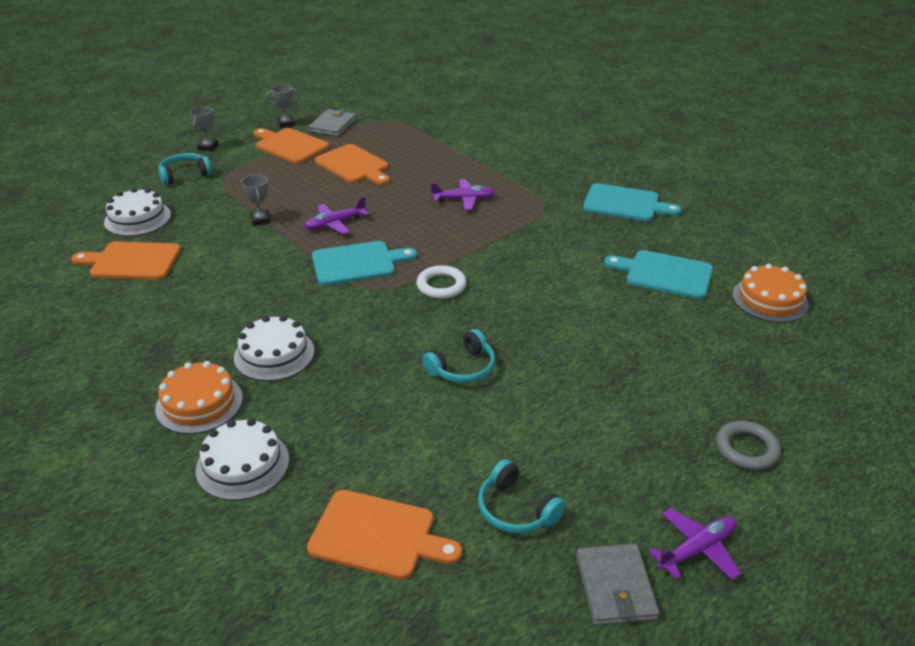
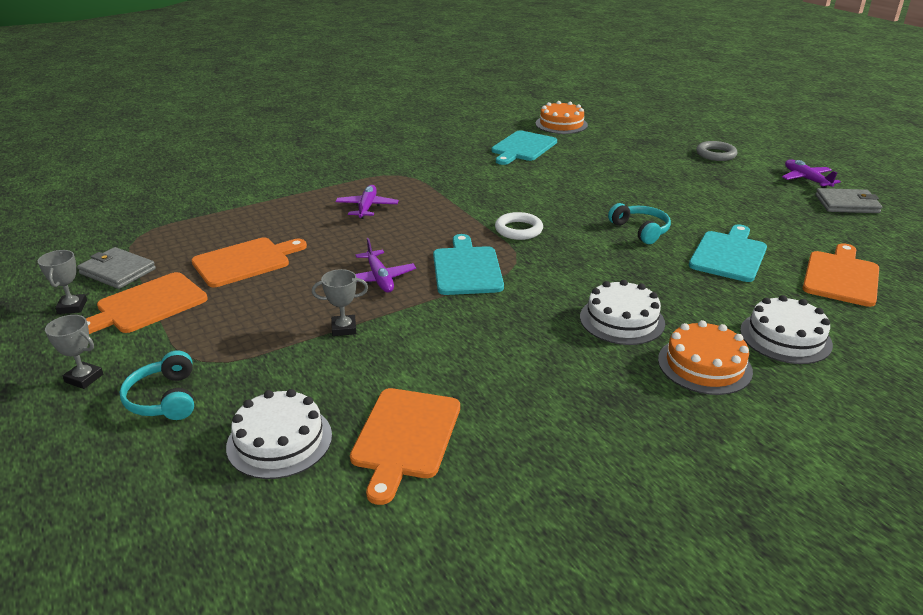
camera: 80 degrees left, 5 degrees down
turquoise headphones [478,459,566,534] -> none
turquoise cutting board [583,183,681,221] -> turquoise cutting board moved to [689,224,767,282]

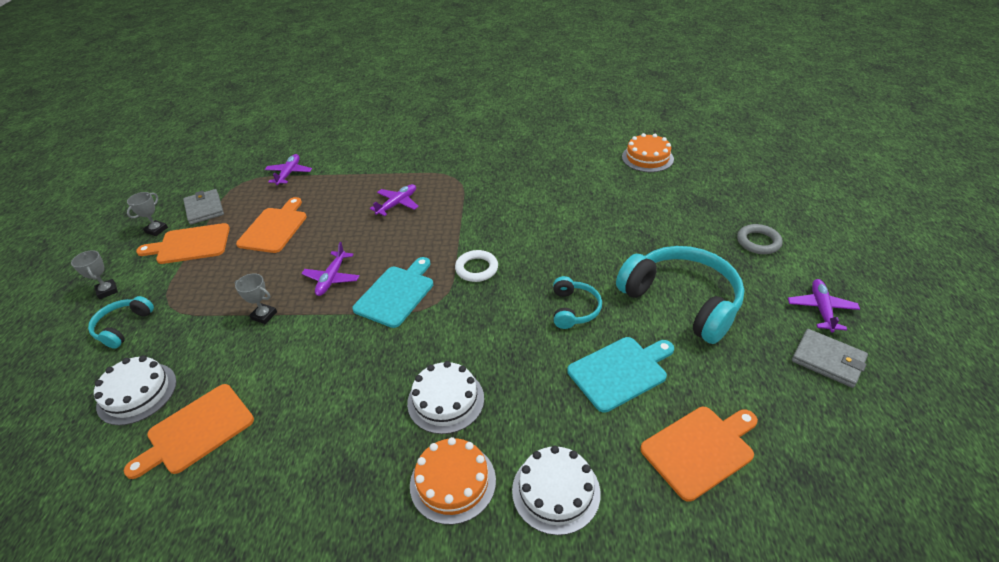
camera: 35 degrees right, 10 degrees up
orange cutting board [192,238,307,287] -> orange cutting board turned 75 degrees counterclockwise [236,197,307,253]
turquoise cutting board [492,130,557,165] -> none
none -> purple plane [265,154,312,185]
none -> turquoise headphones [616,246,745,344]

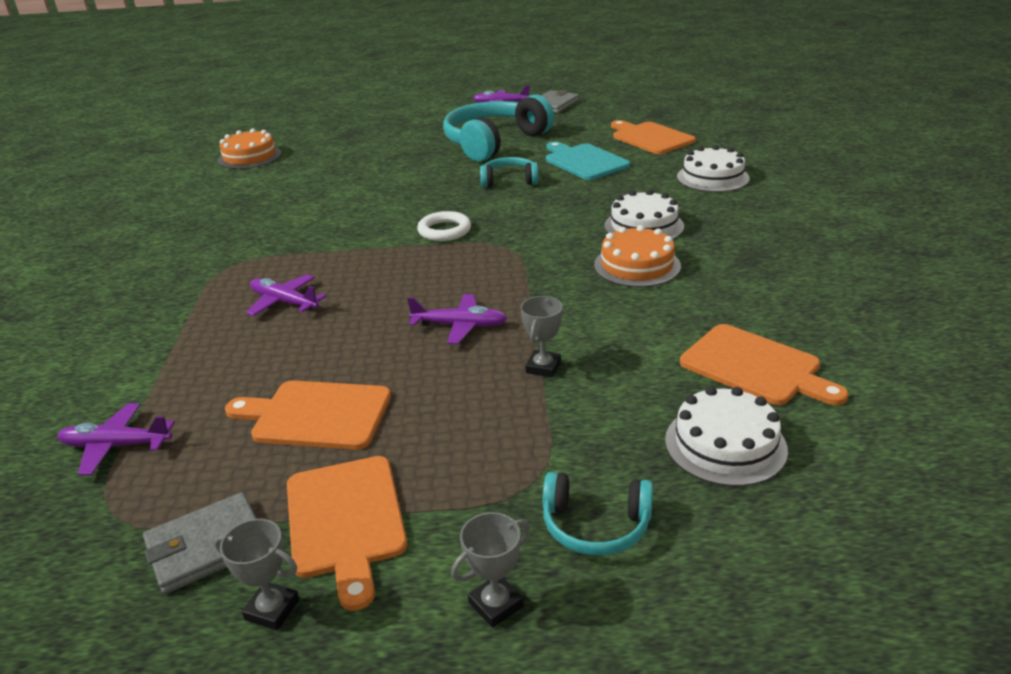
camera: 95 degrees left, 10 degrees down
turquoise cutting board [352,257,433,328] -> none
orange cake [410,437,496,525] -> orange cake moved to [594,225,681,287]
grey ring [737,224,783,254] -> none

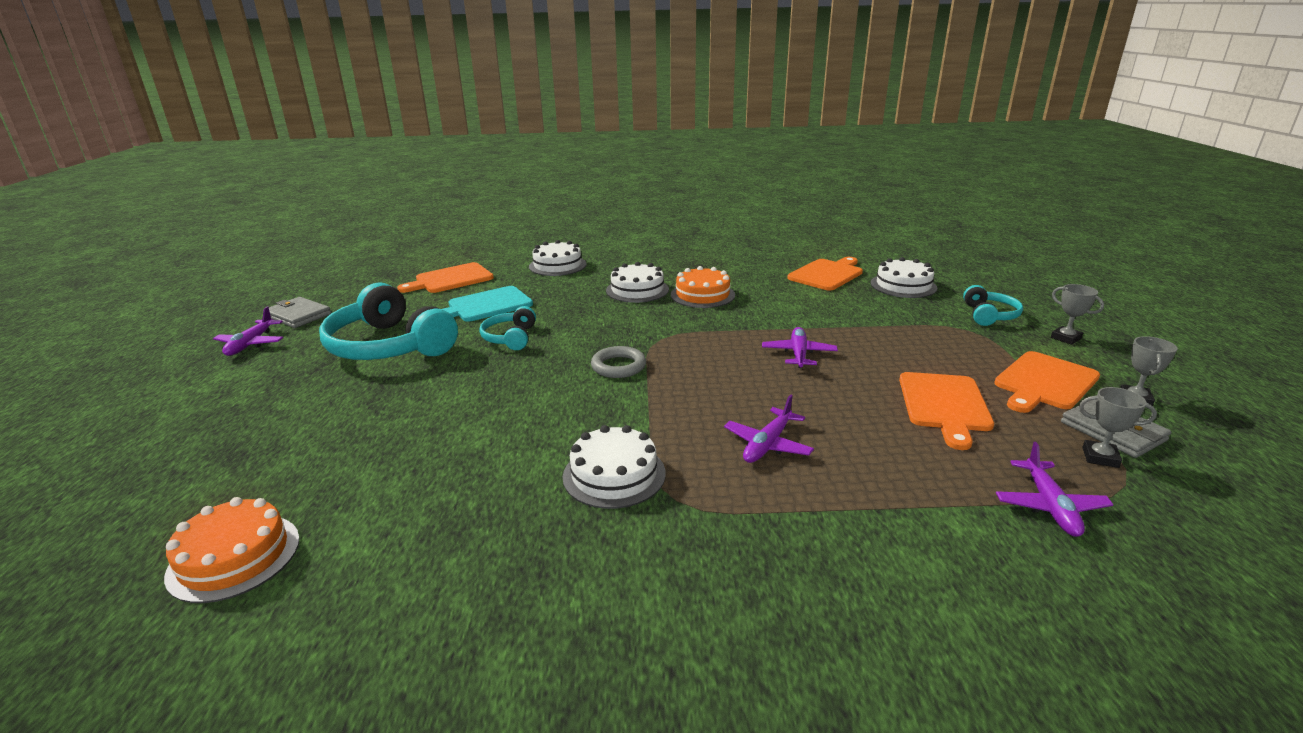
camera: 90 degrees left, 5 degrees down
orange cutting board [287,456,407,611] -> orange cutting board turned 150 degrees clockwise [994,351,1100,413]
white ring [417,211,471,241] -> grey ring [591,346,646,378]
grey trophy [521,296,563,377] -> grey trophy moved to [1079,387,1157,468]
none -> white cake [563,425,666,509]

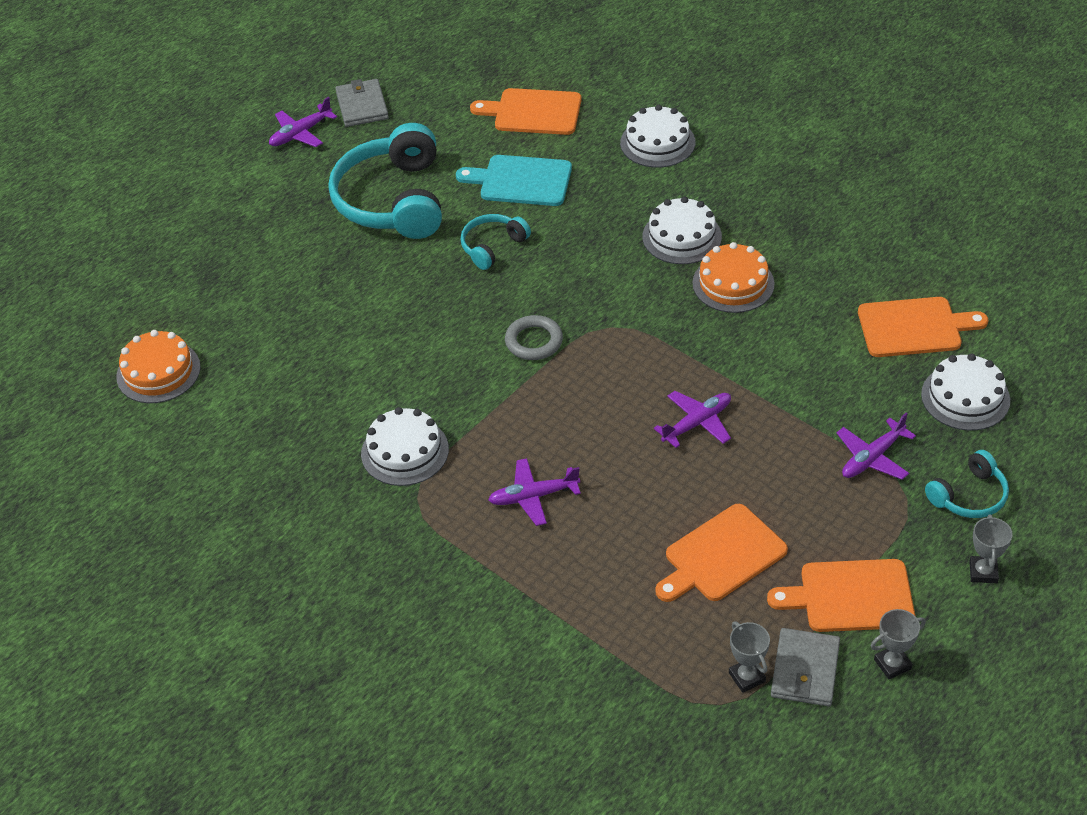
camera: 45 degrees right, 20 degrees up
purple plane [996,442,1114,537] -> purple plane moved to [837,413,916,480]

